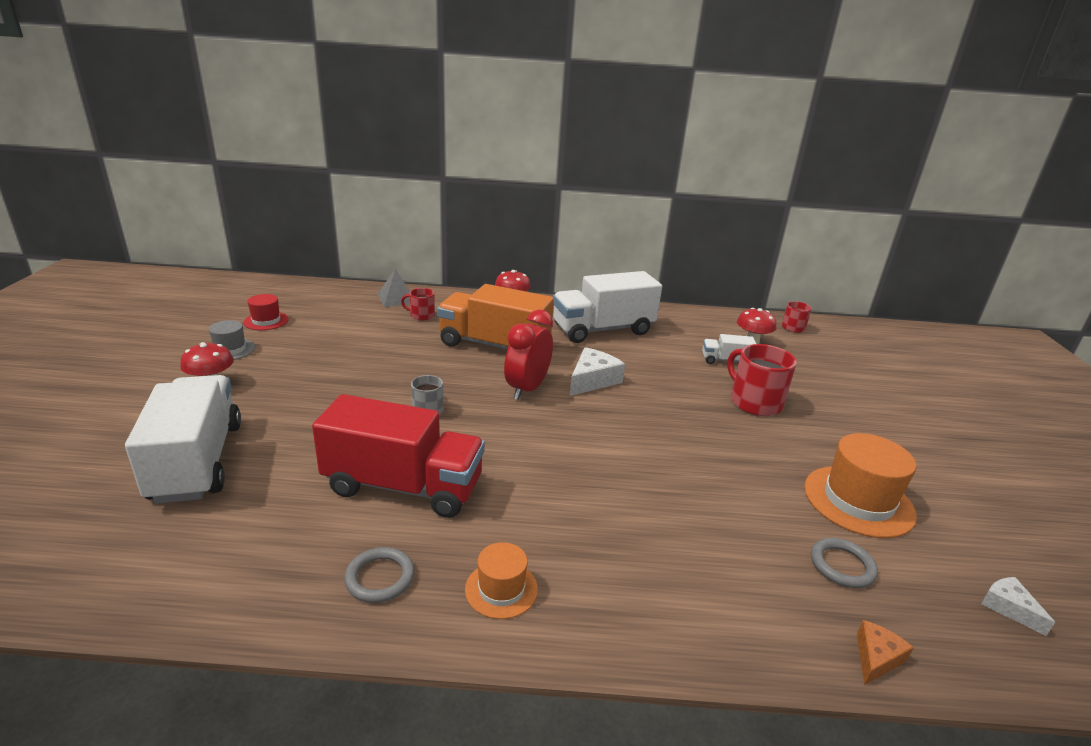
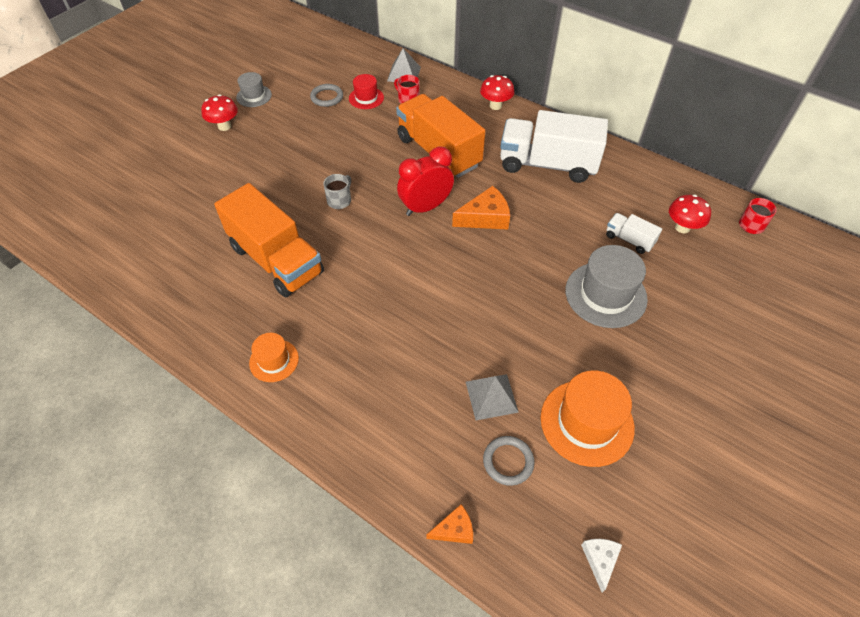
camera: 35 degrees right, 25 degrees up
white truck [125,375,241,504] -> none
red hat [244,294,289,330] -> red hat moved to [349,74,384,109]
red truck [312,394,485,518] -> orange truck [214,183,324,297]
grey ring [344,547,415,603] -> grey ring moved to [310,84,343,107]
white cheese [570,347,625,396] -> orange cheese [452,186,510,229]
red mug [727,344,797,416] -> grey hat [565,245,648,328]
none -> grey pyramid [466,374,519,420]

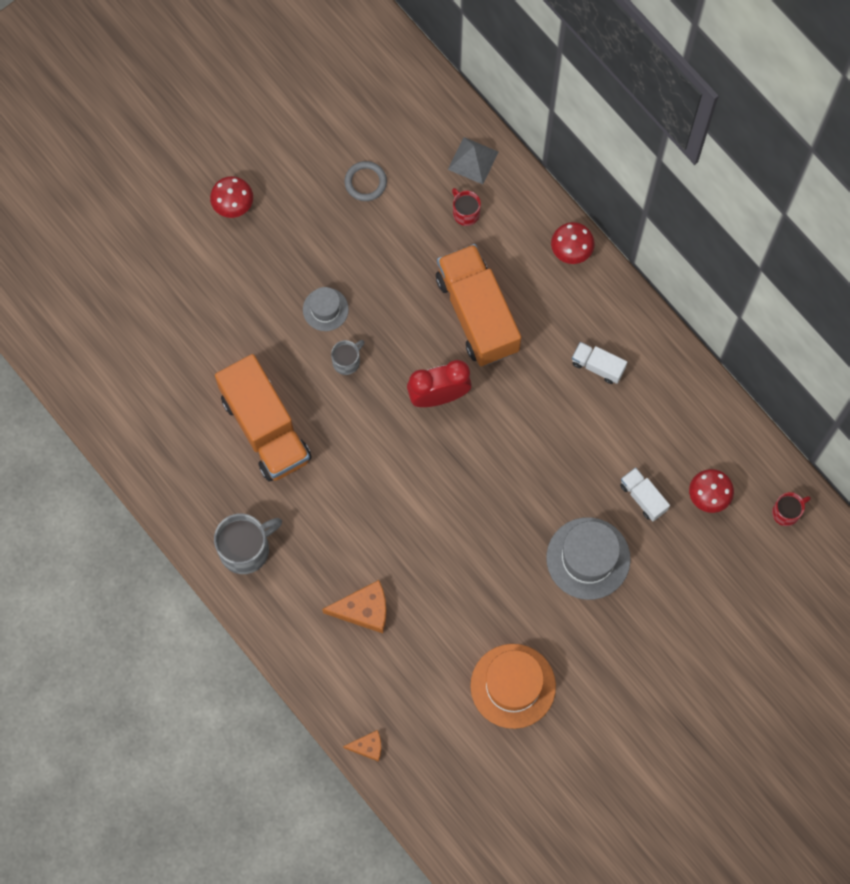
camera: 15 degrees right, 20 degrees up
grey hat [236,72,272,107] -> grey hat moved to [303,287,349,331]
orange hat [249,333,299,382] -> grey mug [214,514,282,574]
red hat [349,74,384,109] -> none
orange cheese [452,186,510,229] -> orange cheese moved to [322,580,387,633]
grey pyramid [466,374,519,420] -> none
grey ring [483,436,535,486] -> none
white truck [500,110,608,183] -> white truck [572,342,627,384], size x0.45
white cheese [581,539,622,592] -> none

